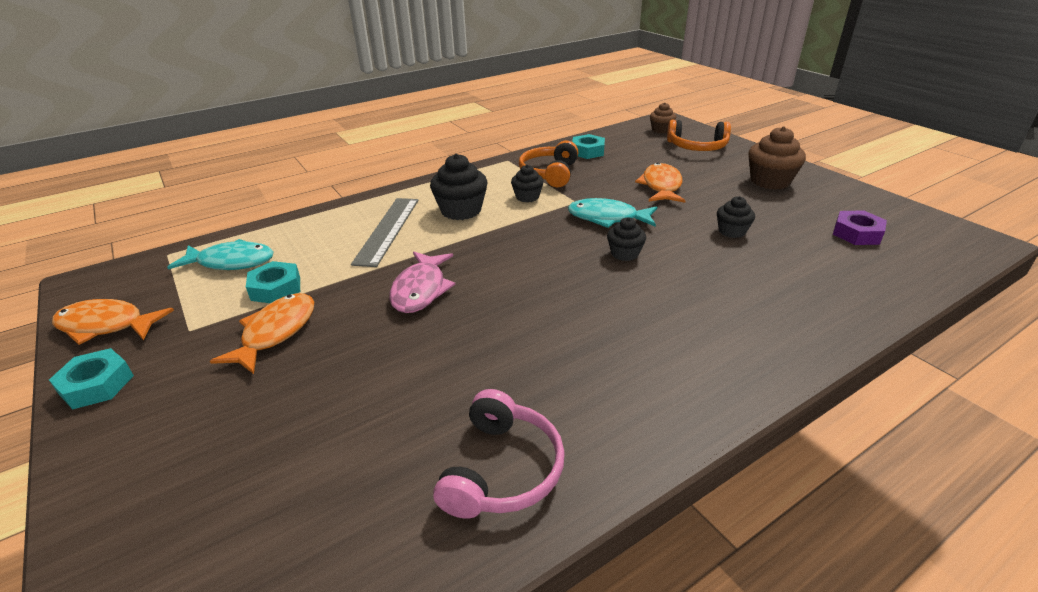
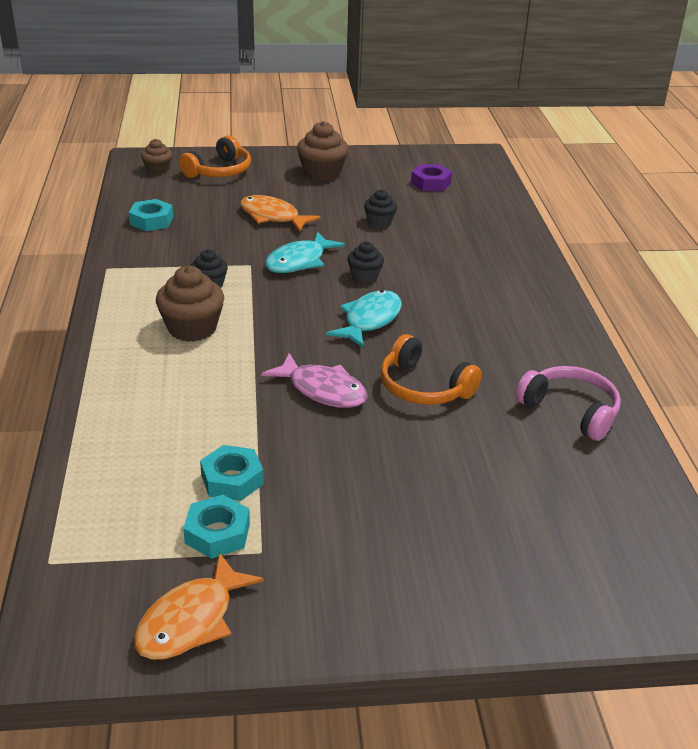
camera: 65 degrees left, 0 degrees up
turquoise nut [49,348,134,409] -> turquoise nut moved to [183,495,250,559]
turquoise fish [167,239,274,270] -> turquoise fish moved to [326,290,402,348]
orange fish [210,293,314,374] -> none
grey ruler [351,198,418,267] -> none
black cupcake [430,154,487,220] -> brown cupcake [156,266,224,342]
orange headphones [519,140,578,187] -> orange headphones moved to [381,334,482,405]

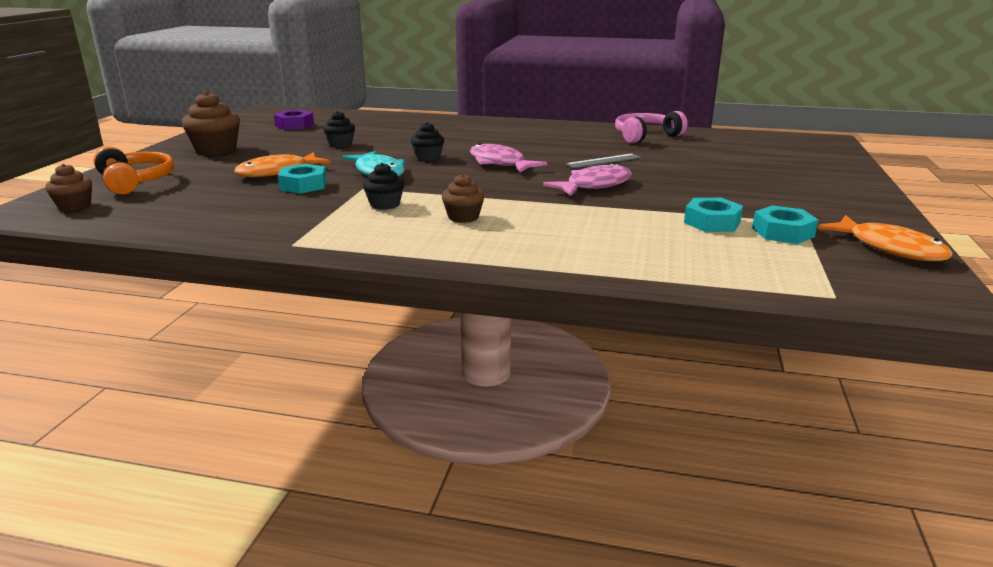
camera: 70 degrees left, 10 degrees down
turquoise nut [129,199,173,231] -> turquoise nut moved to [278,164,327,194]
brown cupcake [156,266,224,342] -> brown cupcake [442,174,485,223], size x0.60
turquoise fish [326,290,402,348] -> pink fish [470,143,547,172]
orange headphones [381,334,482,405] -> grey ruler [566,154,641,168]

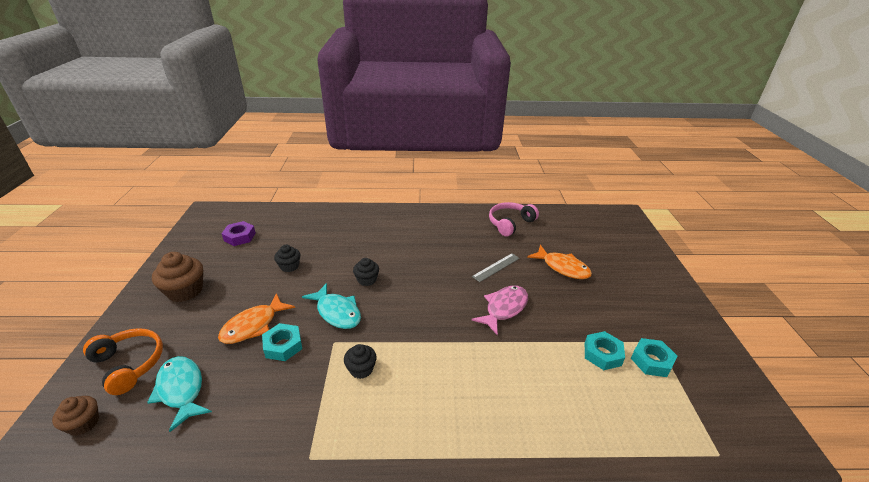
camera: 15 degrees left, 10 degrees up
brown cupcake [442,174,485,223] -> none
pink fish [470,143,547,172] -> none
orange fish [817,215,953,261] -> orange fish moved to [527,245,592,279]
none -> turquoise fish [147,356,212,432]

